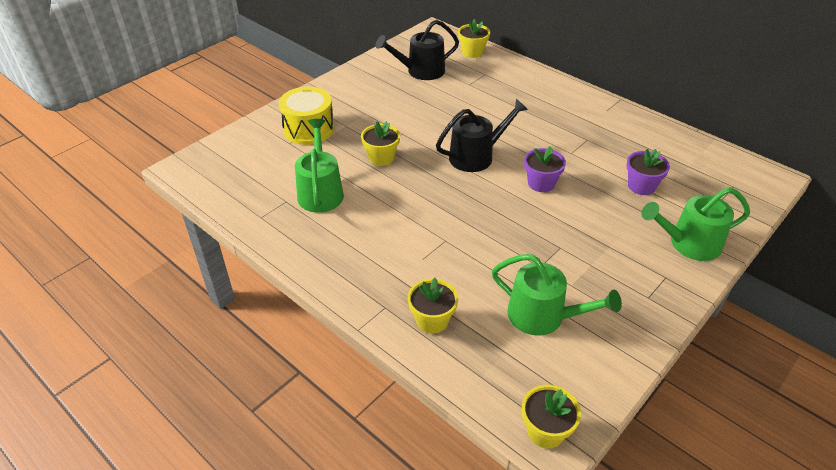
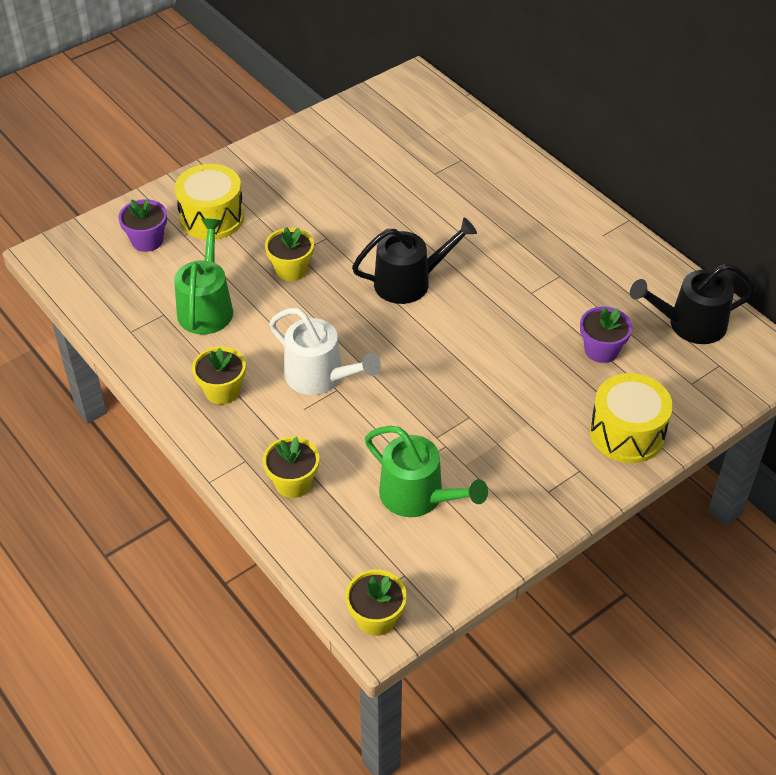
camera: 10 degrees right, 5 degrees up
black watering can [376,20,459,80] -> black watering can moved to [630,263,756,344]
yellow flower pot [458,19,490,58] -> yellow flower pot moved to [192,346,246,404]
purple flower pot [524,146,566,192] -> purple flower pot moved to [118,199,167,252]
green watering can [641,187,750,261] -> yellow drum [590,373,673,463]
none -> white watering can [269,308,381,395]

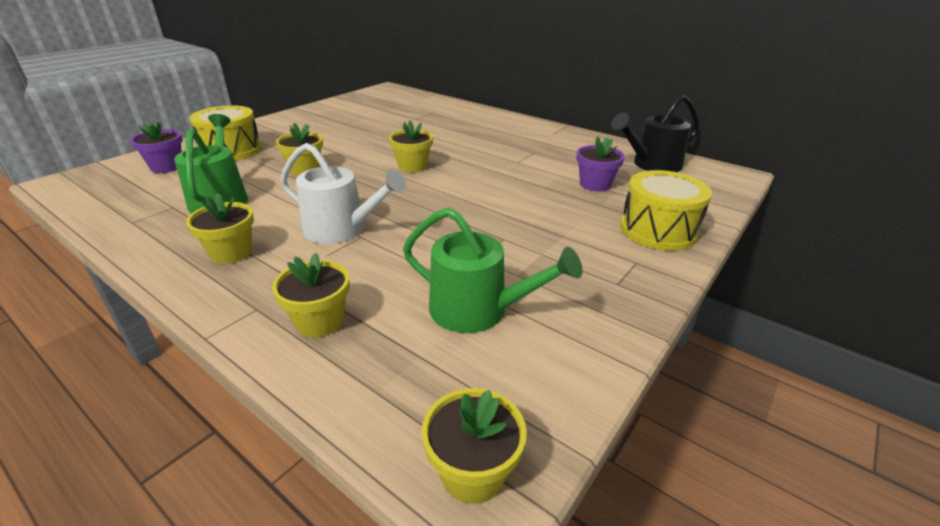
camera: 15 degrees left, 15 degrees down
black watering can [352,218,477,304] -> yellow flower pot [389,120,433,172]

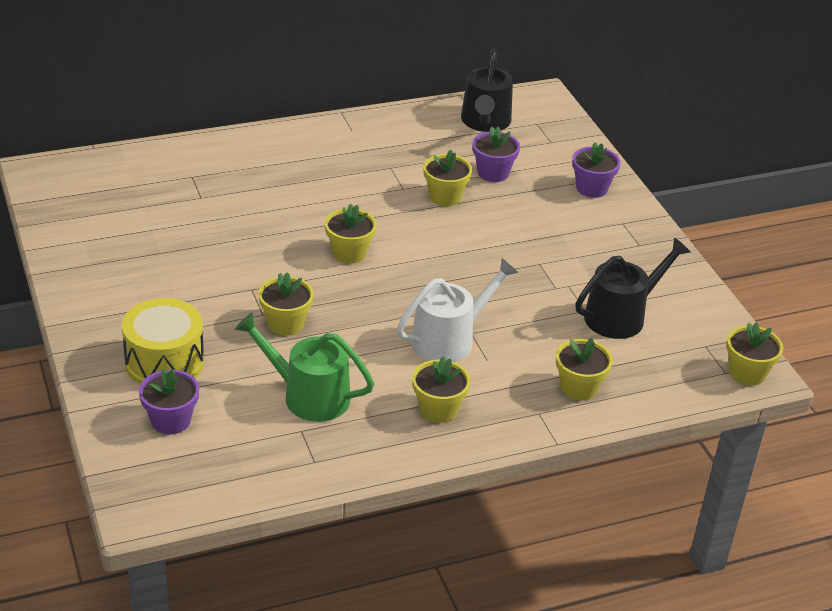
camera: 60 degrees left, 5 degrees up
green watering can [403,207,582,333] -> black watering can [575,237,691,339]
yellow drum [620,170,712,251] -> purple flower pot [572,142,621,198]
none -> yellow flower pot [423,150,472,206]

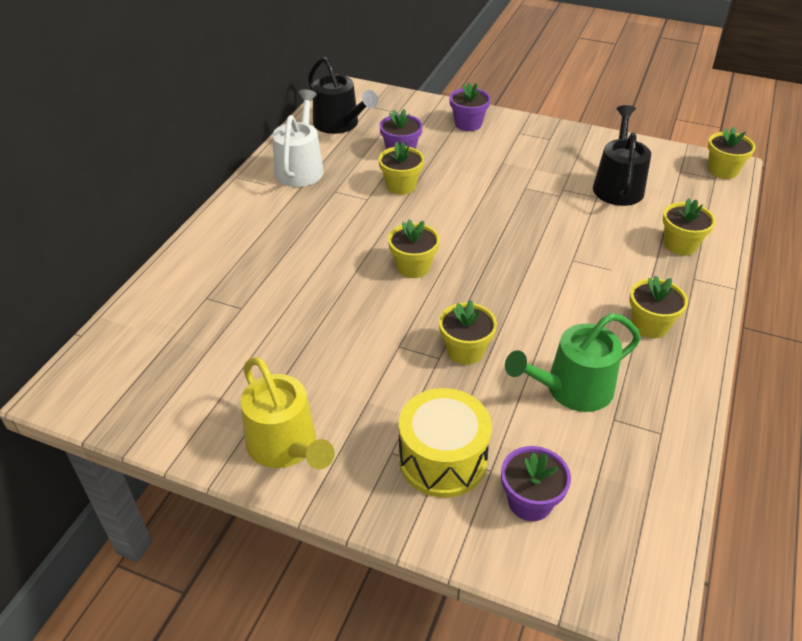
camera: 45 degrees left, 5 degrees up
white watering can [397,258,519,362] -> white watering can moved to [272,89,324,187]
none -> yellow watering can [241,357,335,470]

